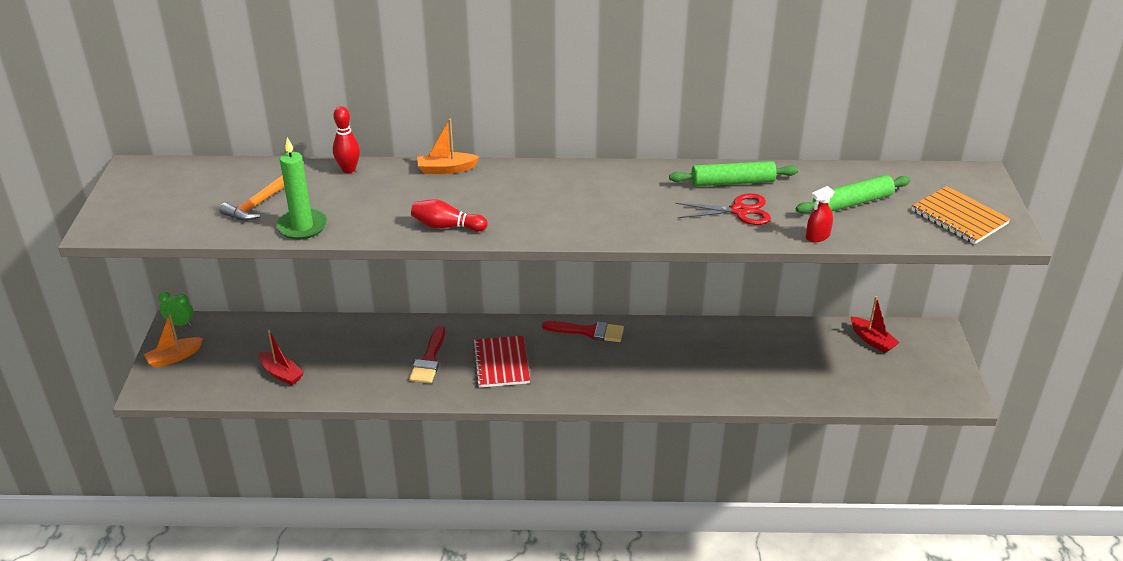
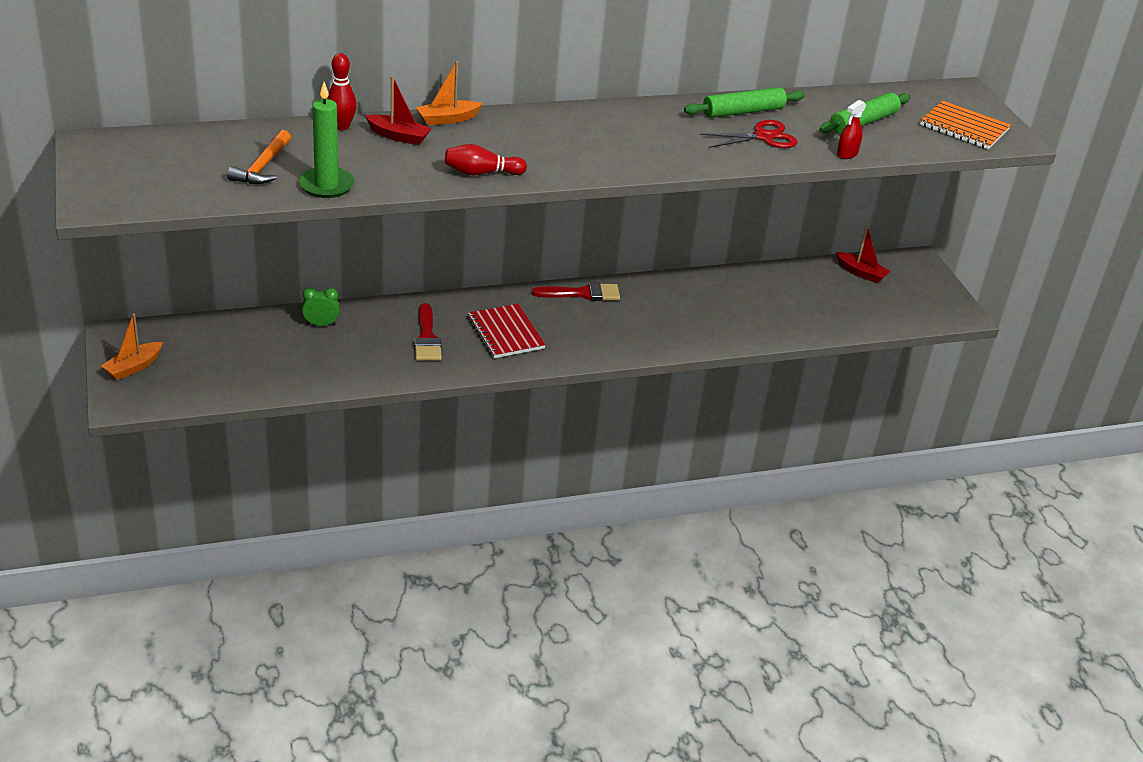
camera: 20 degrees left, 0 degrees up
green clock [159,292,194,326] -> green clock moved to [302,287,340,326]
red boat [259,330,304,386] -> red boat moved to [365,76,432,145]

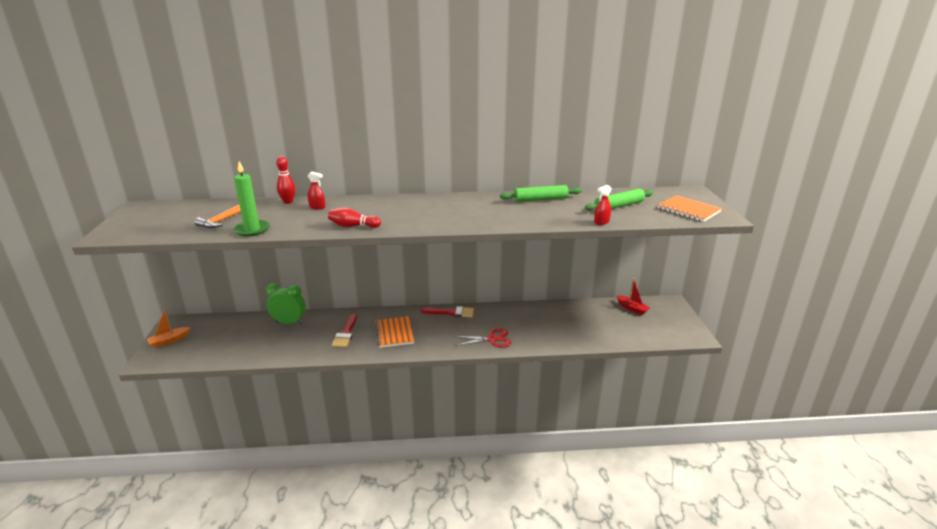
camera: 15 degrees right, 10 degrees down
green clock [302,287,340,326] -> green clock [266,283,306,324], size x1.70
red boat [365,76,432,145] -> red spray bottle [307,172,326,210]
orange boat [416,61,483,126] -> none
red notebook [468,304,546,358] -> orange notebook [375,316,414,348]
red scissors [700,120,798,148] -> red scissors moved to [454,328,511,348]

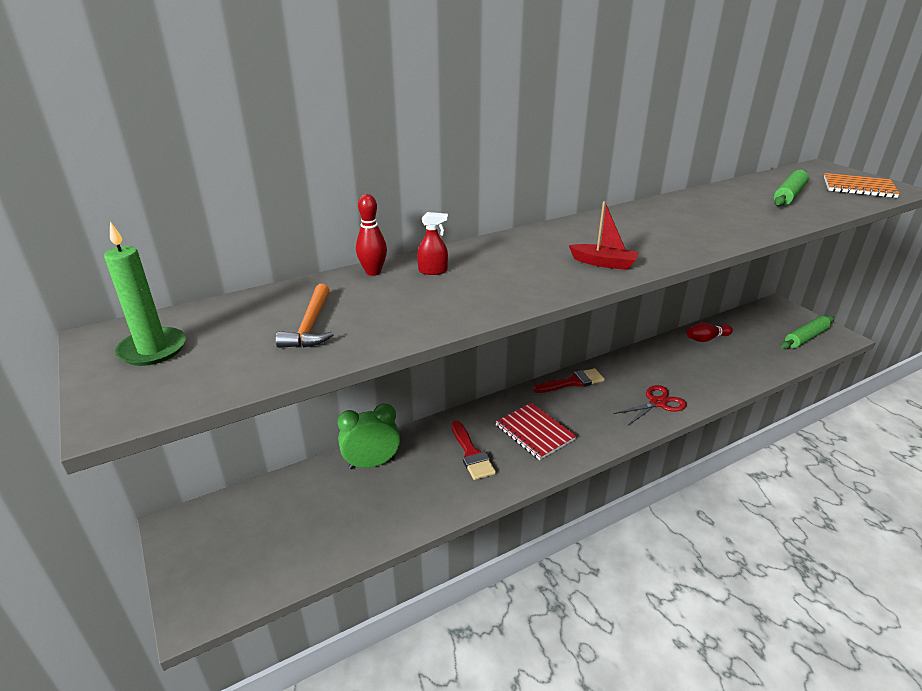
camera: 25 degrees left, 5 degrees up
orange boat [147,309,190,348] -> none
green candle [234,161,270,237] -> green candle moved to [104,222,186,366]
red bowling pin [328,207,381,228] -> red bowling pin moved to [687,322,733,342]
orange notebook [375,316,414,348] -> red notebook [495,403,576,460]
green rolling pin [500,185,582,202] -> green rolling pin moved to [780,315,834,349]
red spray bottle [594,185,612,225] -> none
red boat [617,278,650,315] -> red boat moved to [569,201,639,270]

